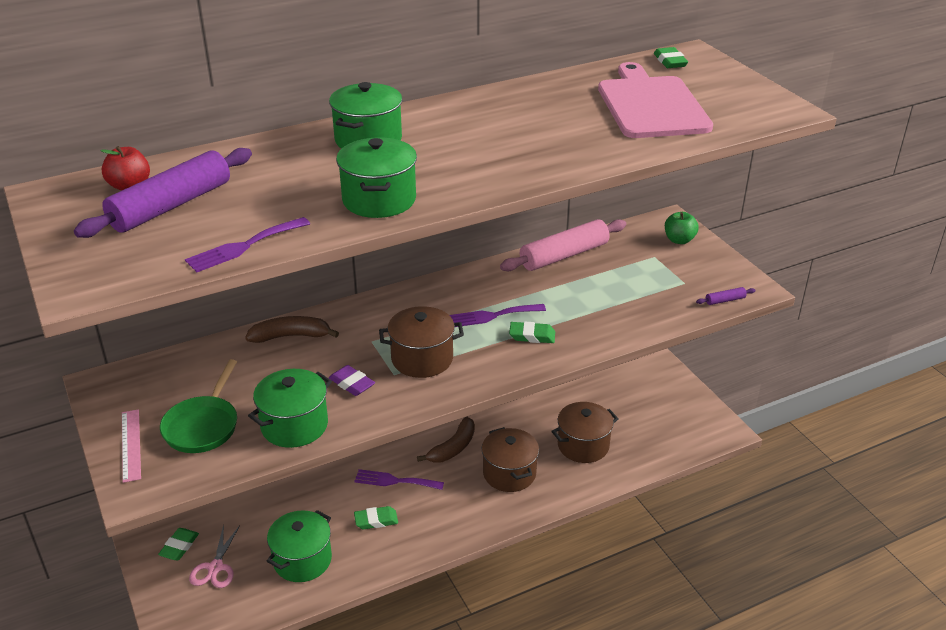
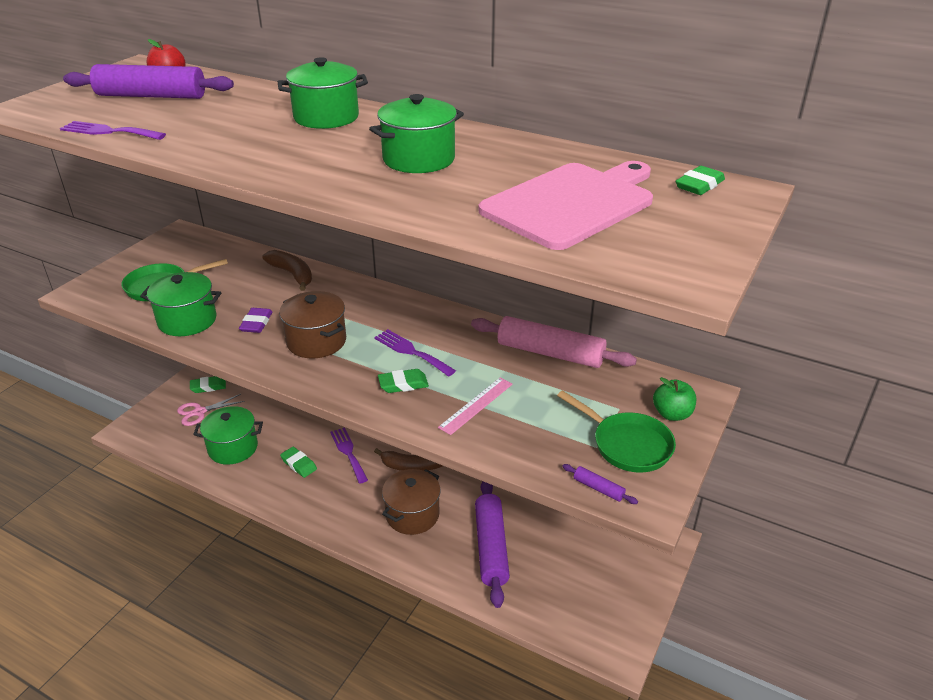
camera: 55 degrees right, 0 degrees up
pink ruler [122,409,141,483] -> pink ruler moved to [438,378,513,435]
green pot [336,137,417,218] -> green pot moved to [369,94,464,173]
green eraser [509,322,555,343] -> green eraser turned 75 degrees counterclockwise [378,369,429,393]
brown pot [551,402,619,463] -> purple rolling pin [475,482,510,608]
none -> green pan [557,390,676,473]

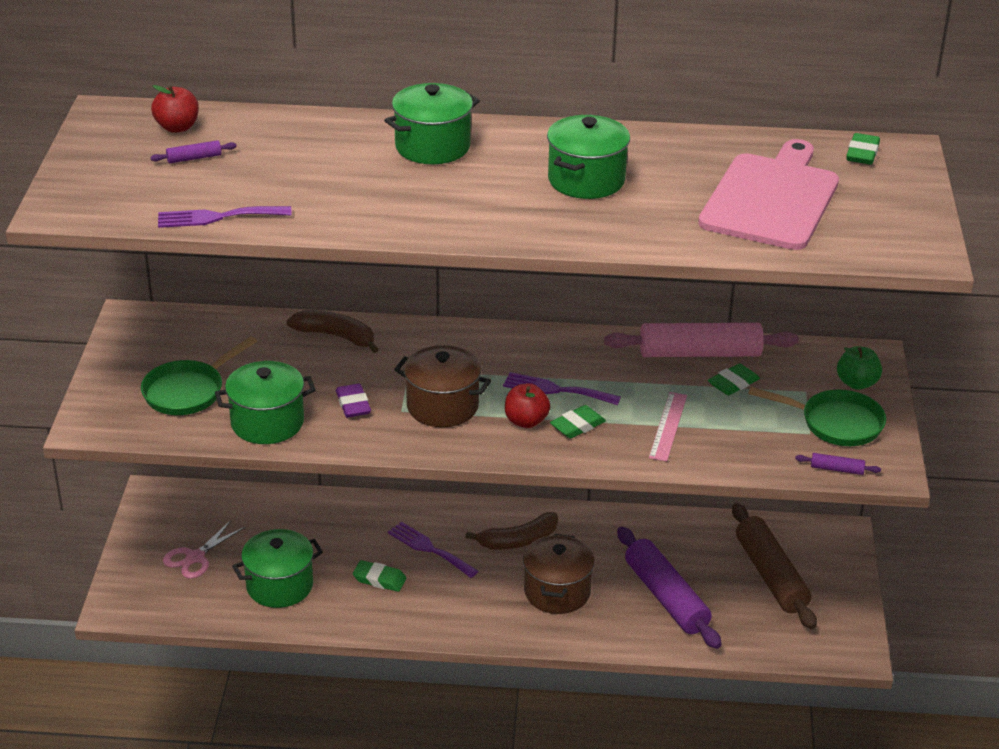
camera: 25 degrees left, 0 degrees up
purple rolling pin [63,64,234,99] -> purple rolling pin [150,140,237,163], size x0.41
green eraser [190,376,226,393] -> green eraser moved to [708,363,760,395]
none -> red apple [505,383,550,428]
none -> brown rolling pin [732,503,817,629]

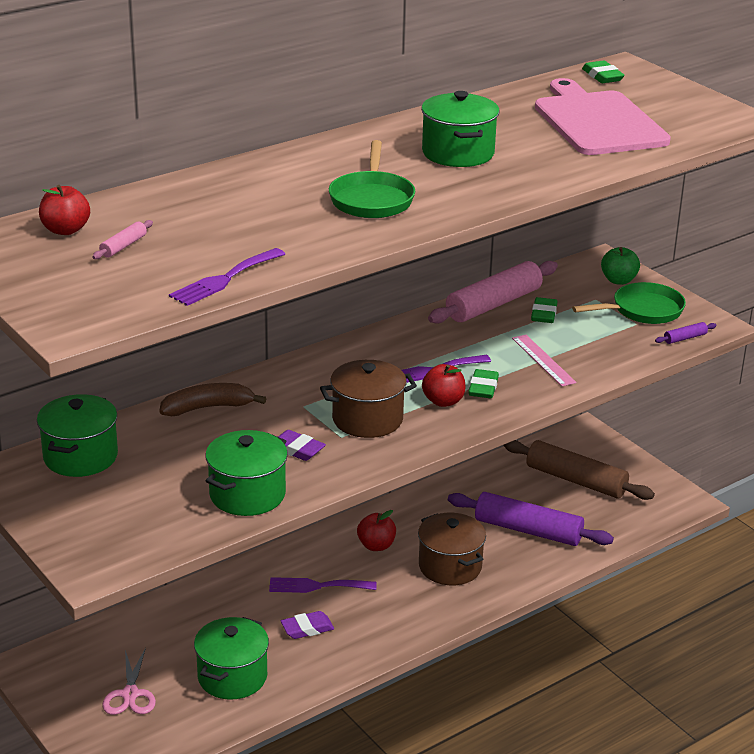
camera: 40 degrees left, 5 degrees down
green pan [141,336,257,415] -> green pan moved to [329,140,415,218]
purple rolling pin [150,140,237,163] -> pink rolling pin [92,220,153,259]
green eraser [353,560,407,592] -> purple eraser [280,611,334,639]
green pot [384,83,480,164] -> green pot moved to [37,394,118,477]
brown banana [465,512,558,550] -> red apple [357,510,396,551]

